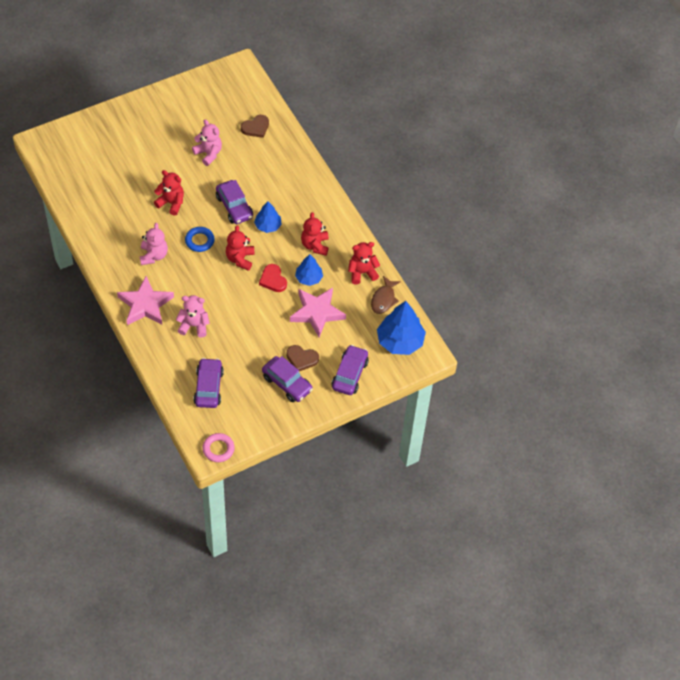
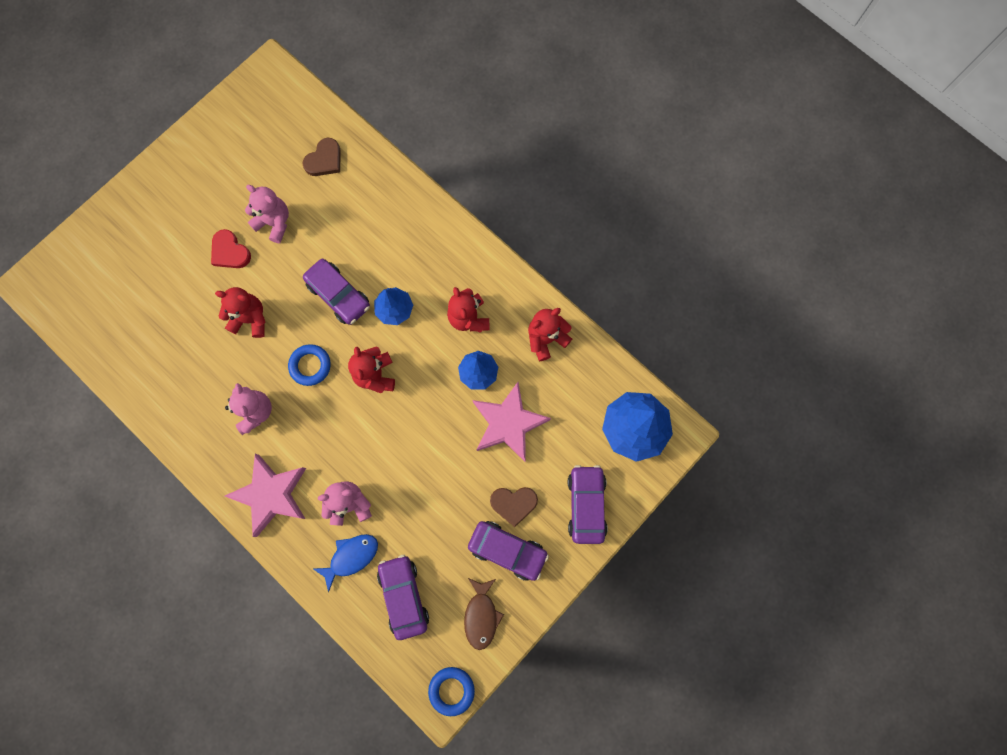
camera: 15 degrees left, 20 degrees up
pink ring [202,433,235,462] -> blue ring [428,667,475,716]
red heart [259,264,287,292] -> red heart moved to [211,229,251,268]
brown fish [371,276,401,314] -> brown fish moved to [464,578,504,650]
none -> blue fish [314,534,378,592]

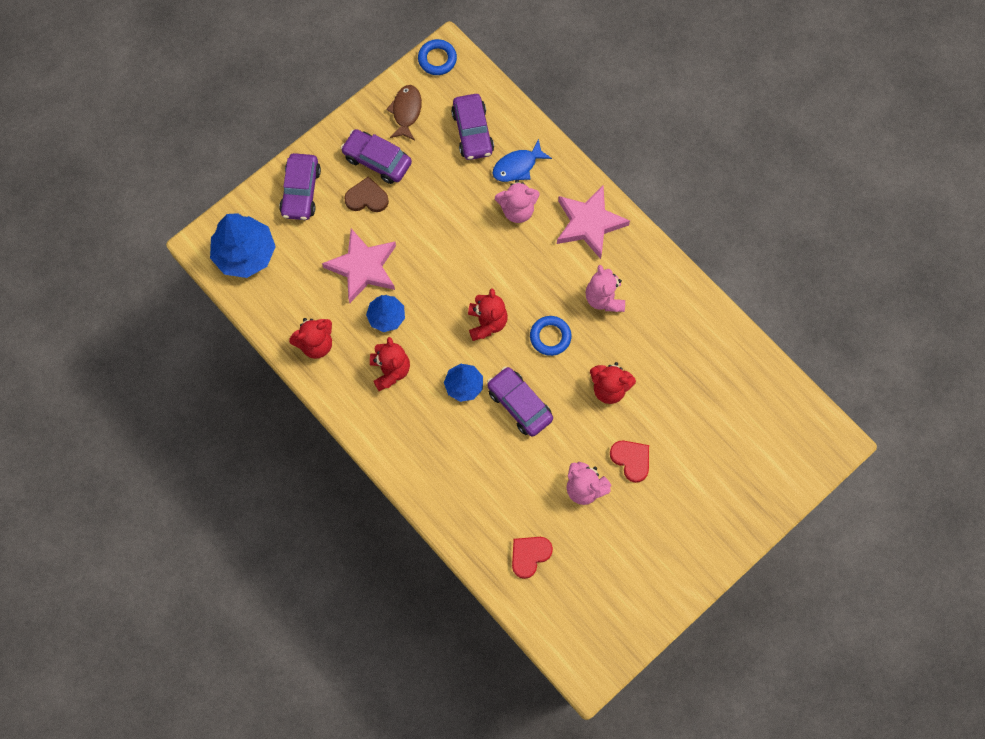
camera: 175 degrees left, 5 degrees down
brown heart [302,138,341,176] -> red heart [512,537,553,579]

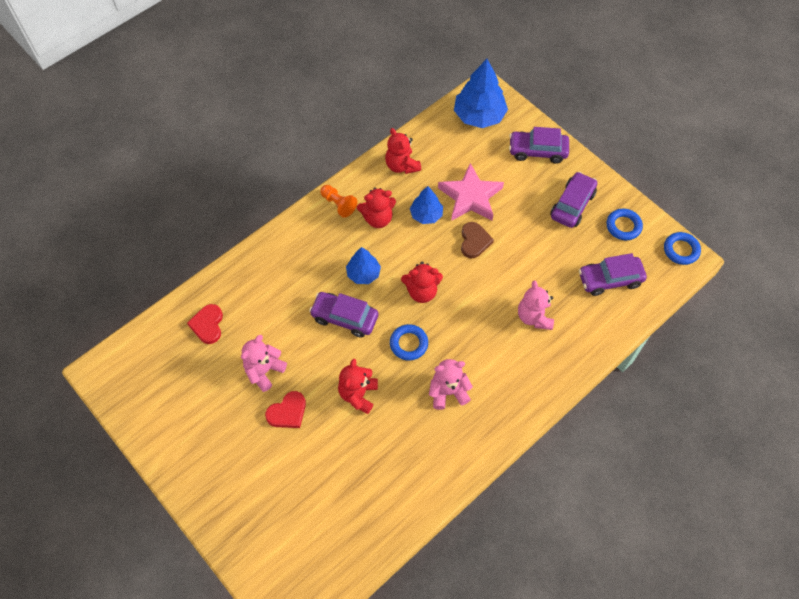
camera: 90 degrees right, 10 degrees down
brown heart [344,176,389,212] -> brown heart moved to [461,222,494,259]
brown fish [386,85,422,141] -> blue ring [607,209,643,240]
purple car [487,366,553,437] -> purple car turned 120 degrees counterclockwise [309,292,378,338]
blue fish [492,139,552,182] -> none
red heart [512,537,553,579] -> red heart turned 135 degrees counterclockwise [187,304,223,344]
pink star [557,186,630,259] -> none
none -> orange pawn [320,185,357,218]

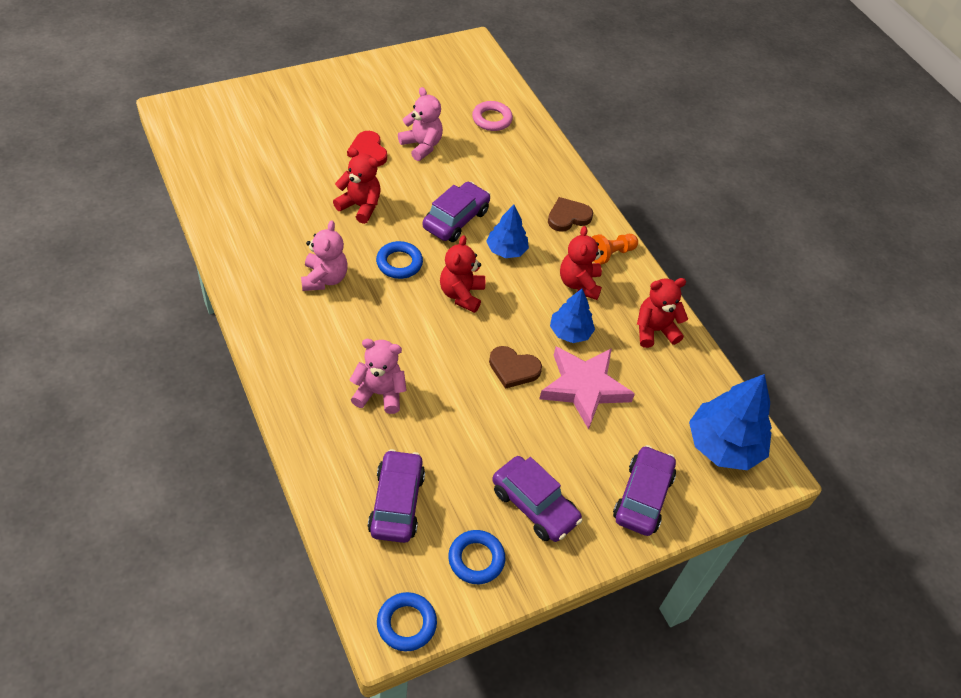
camera: 100 degrees right, 10 degrees down
red heart [187,304,223,344] -> pink ring [472,101,513,131]
none -> brown heart [548,197,593,232]

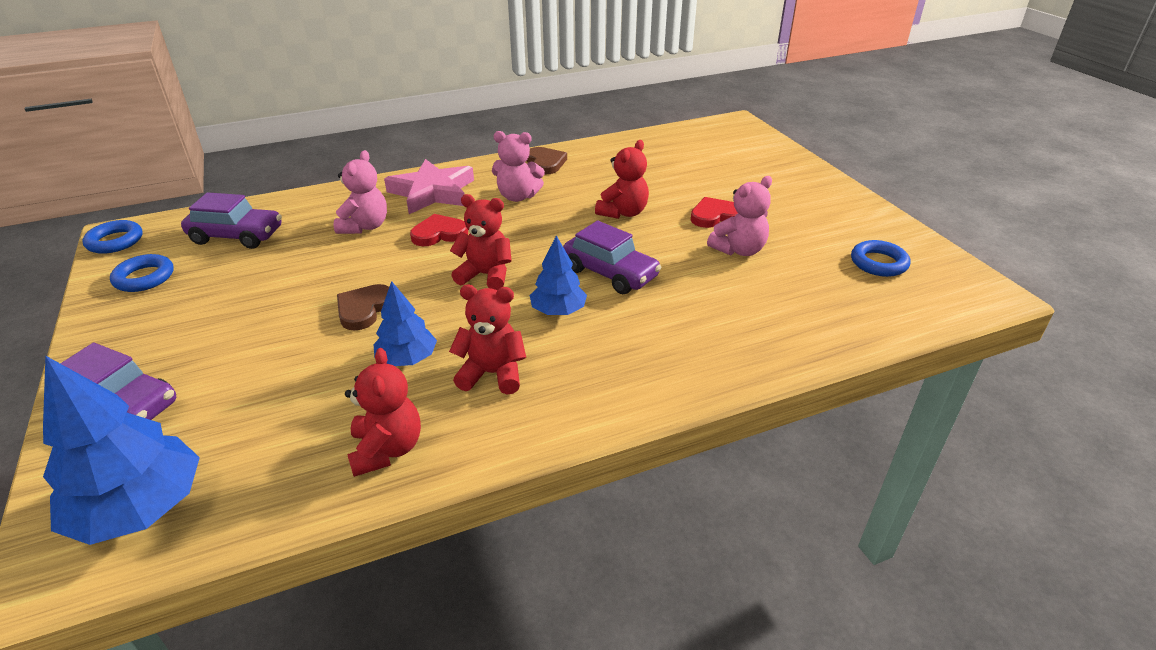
camera: 100 degrees right, 15 degrees down
blue ring [376,241,423,279] -> blue ring moved to [851,240,910,277]
pink ring [472,101,513,131] -> none
purple car [492,456,583,542] -> none
pink star [539,347,635,430] -> pink star moved to [384,159,474,214]
brown heart [548,197,593,232] -> brown heart moved to [527,147,567,175]
orange pawn [592,234,638,265] -> none
none -> red heart [410,214,468,246]

